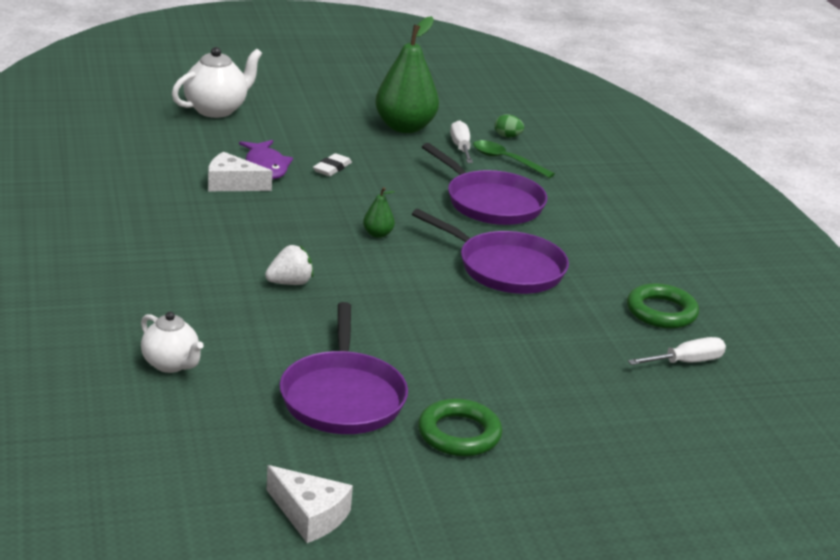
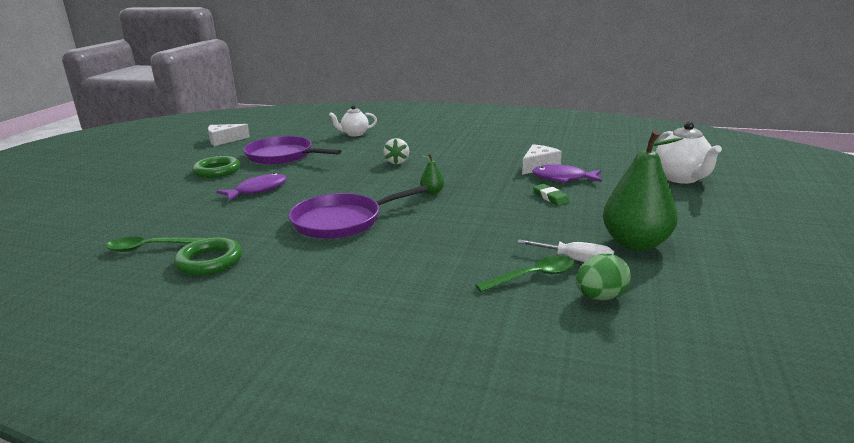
camera: 125 degrees right, 5 degrees down
white eraser [313,153,352,176] -> green eraser [533,184,570,206]
purple pan [422,143,547,225] -> none
green egg [495,114,524,137] -> green egg [576,254,631,300], size x1.54
white screwdriver [628,337,726,365] -> green spoon [105,237,206,252]
none -> purple fish [216,173,287,201]

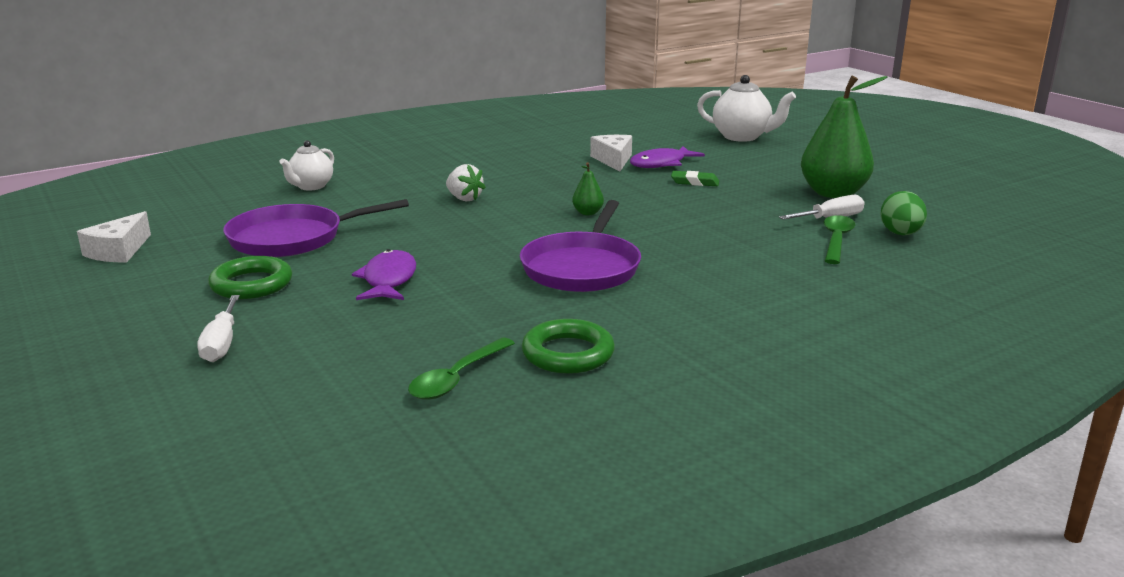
camera: 50 degrees left, 0 degrees up
none -> white screwdriver [197,295,240,362]

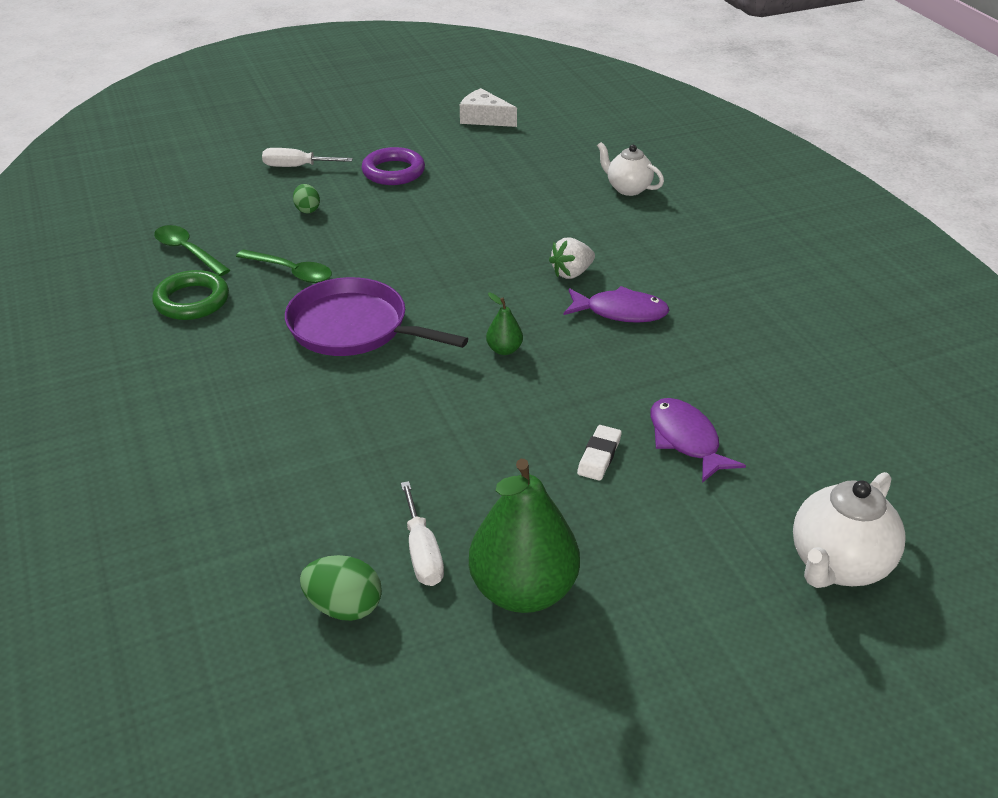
camera: 100 degrees right, 15 degrees up
green ring [208,256,292,299] -> purple ring [361,147,425,185]
purple pan [223,199,409,257] -> none
purple fish [352,249,416,300] -> purple fish moved to [563,286,669,323]
white cheese [590,135,632,172] -> none
green eraser [671,171,719,186] -> white eraser [577,425,622,481]
green spoon [824,215,855,264] -> green spoon moved to [236,249,332,283]
none -> green egg [293,184,320,213]

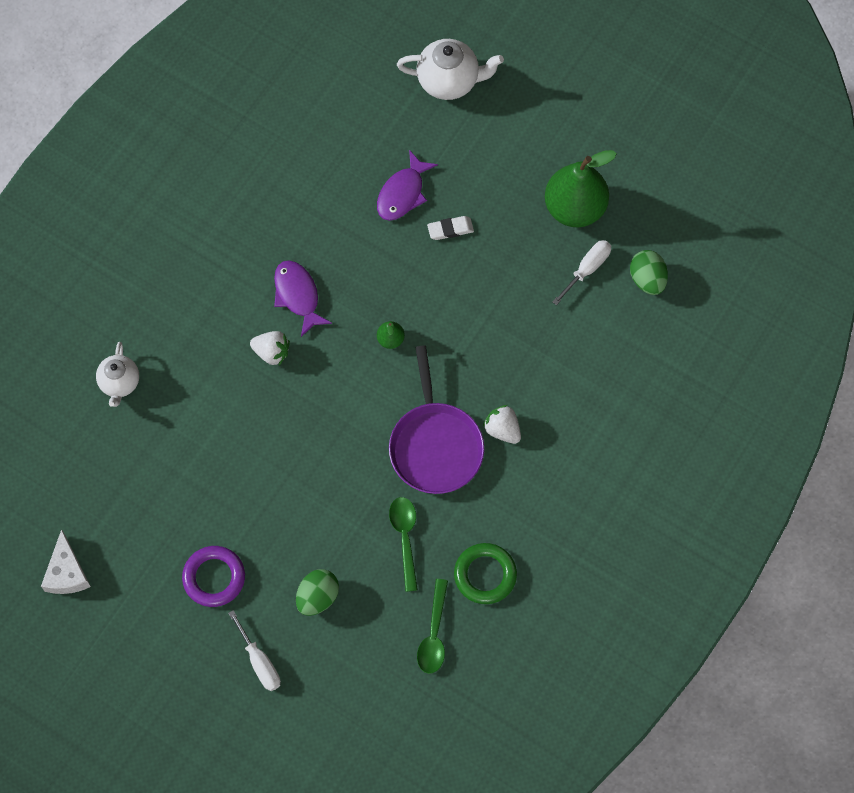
camera: 125 degrees left, 30 degrees up
green egg [293,184,320,213] -> green egg [296,569,339,616], size x1.54
none -> white strawberry [483,405,521,444]

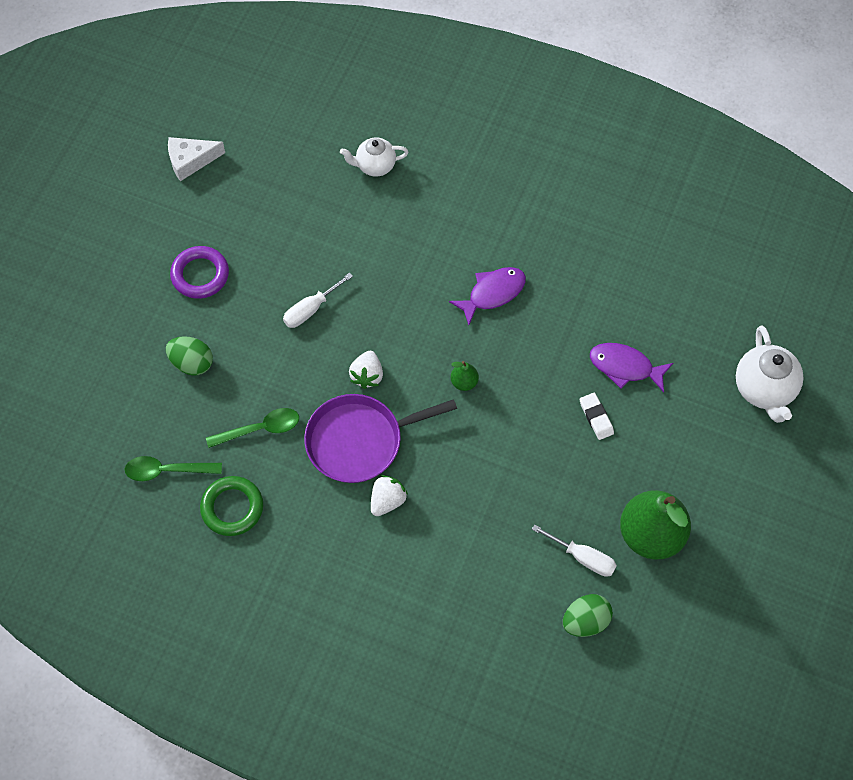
camera: 80 degrees right, 5 degrees down
white screwdriver [228,610,281,691] -> white screwdriver moved to [283,272,353,328]
white strawberry [250,331,290,365] -> white strawberry moved to [349,351,383,389]

